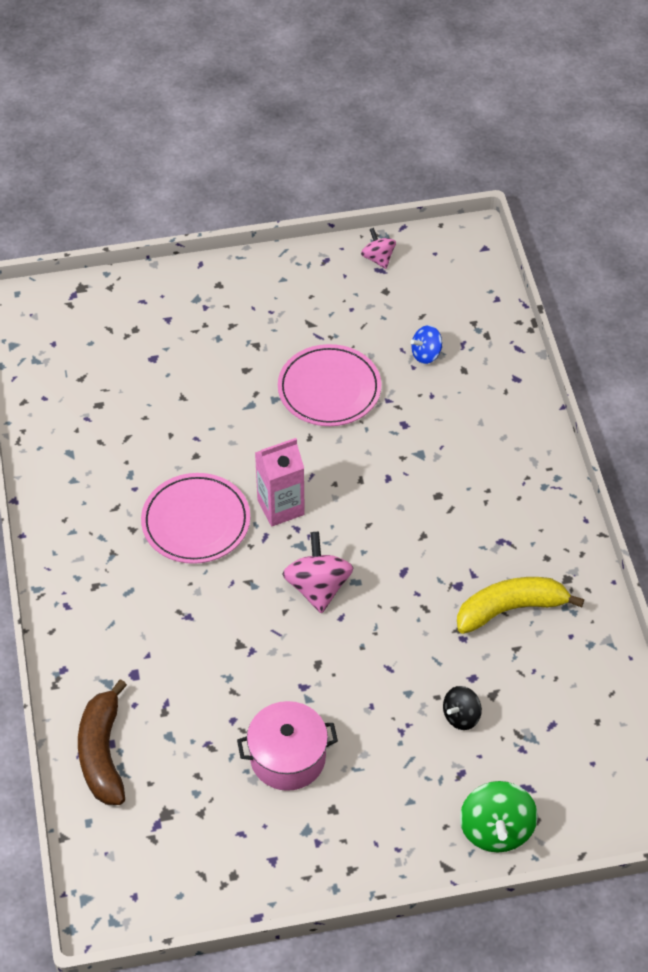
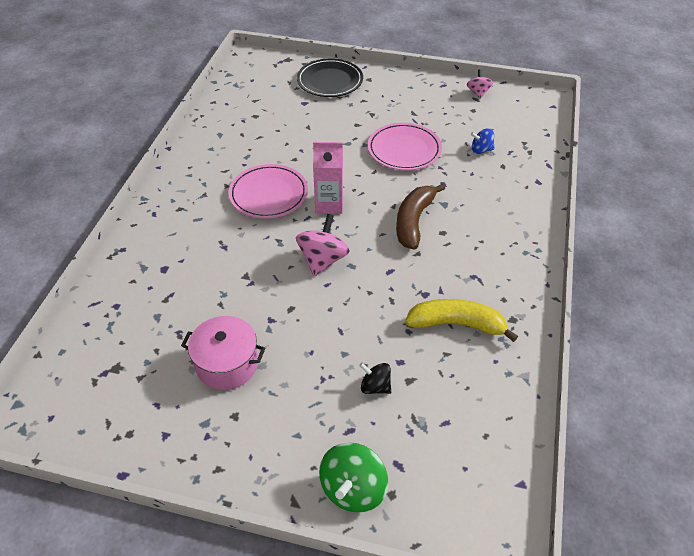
camera: 25 degrees right, 5 degrees down
brown banana [78,679,127,805] -> brown banana moved to [396,183,445,250]
black spinning top [443,686,482,730] -> black spinning top turned 45 degrees clockwise [359,363,391,394]
none -> black plate [297,59,363,97]

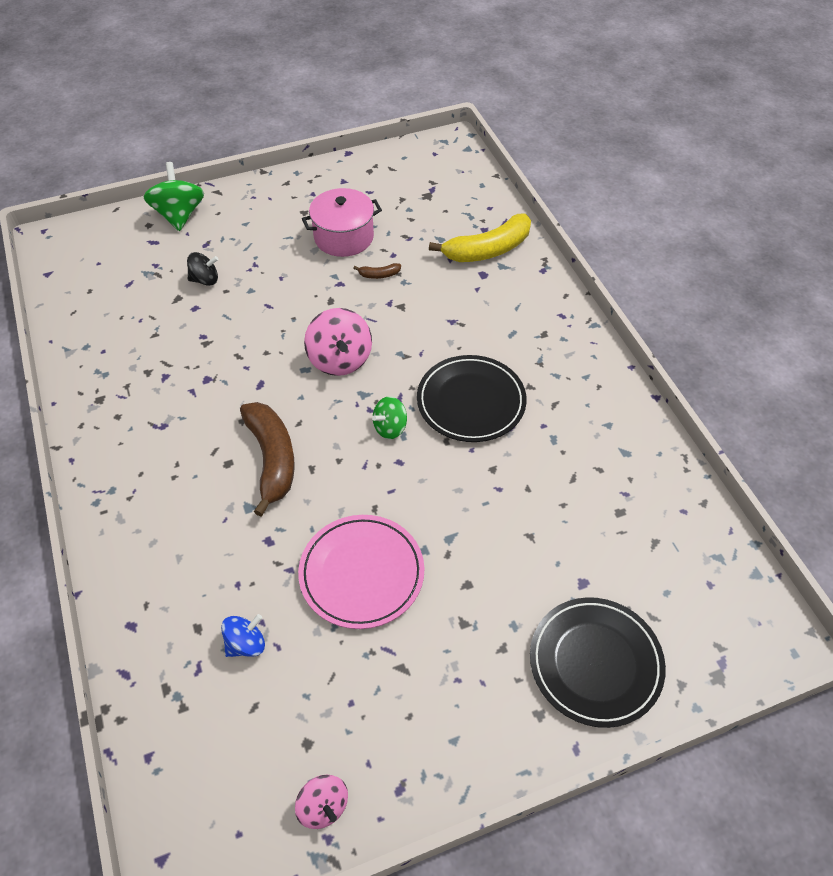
camera: 145 degrees right, 5 degrees up
pink plate [229,164,308,219] -> black plate [417,355,527,442]
pink carton [313,142,343,214] -> green spinning top [372,396,407,439]
yellow banana [405,299,518,342] -> yellow banana moved to [429,214,531,262]
none -> brown banana [353,263,401,279]

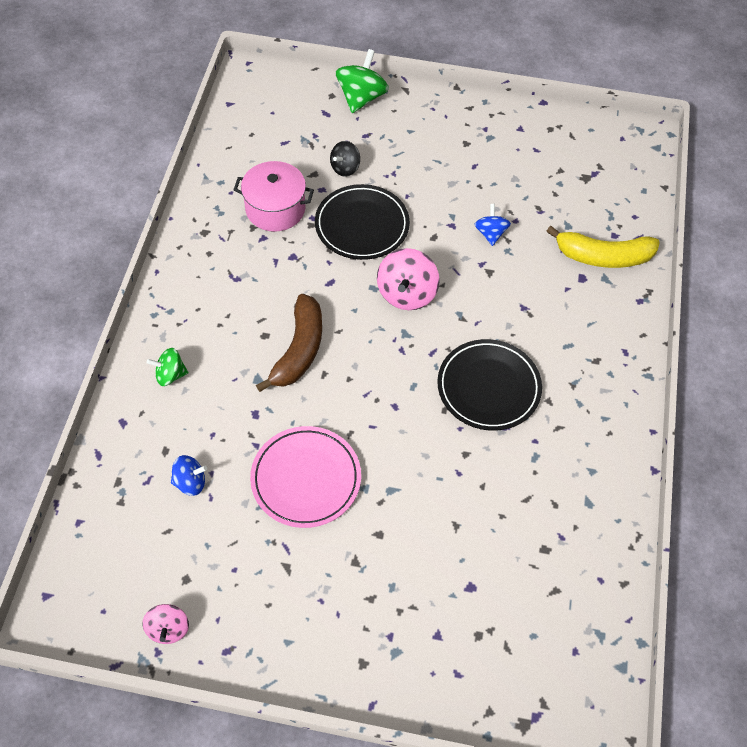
camera: 30 degrees right, 5 degrees up
black spinning top [187,252,218,286] -> black spinning top turned 105 degrees clockwise [330,141,360,177]
pink pot [302,188,382,257] -> pink pot moved to [233,161,314,232]
brown banana [353,263,401,279] -> blue spinning top [474,204,511,246]
green spinning top [372,396,407,439] -> green spinning top moved to [147,348,188,386]
black plate [530,597,666,728] -> black plate moved to [315,184,410,260]

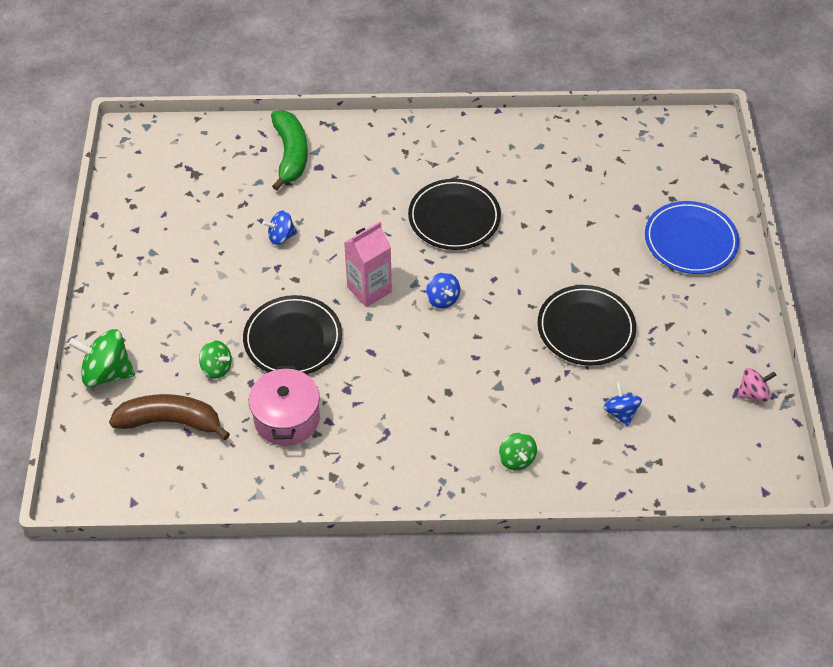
camera: 100 degrees left, 5 degrees down
pink plate [250,426,361,528] -> black plate [537,285,636,366]
brown banana [256,294,322,392] -> brown banana moved to [109,394,230,440]
black spinning top [330,141,360,177] -> green spinning top [199,340,232,379]
pink spinning top [377,248,440,310] -> pink carton [344,221,392,307]
yellow banana [546,226,660,268] -> green banana [271,110,308,191]
none -> blue spinning top [426,272,460,309]
none -> blue plate [645,201,739,274]

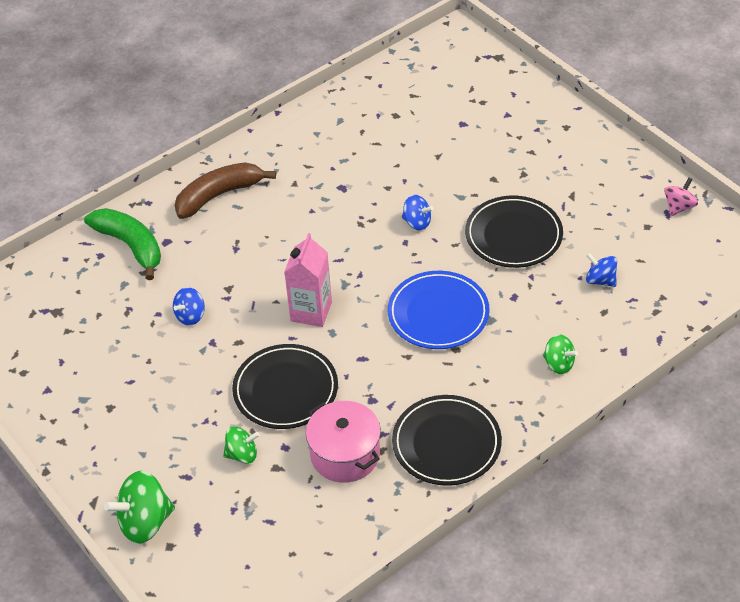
camera: 35 degrees left, 5 degrees down
brown banana [109,394,230,440] -> brown banana moved to [175,162,276,219]
black plate [408,179,501,250] -> black plate moved to [392,395,502,486]
blue spinning top [426,272,460,309] -> blue spinning top moved to [402,195,433,230]
blue plate [645,201,739,274] -> blue plate moved to [388,271,490,349]

